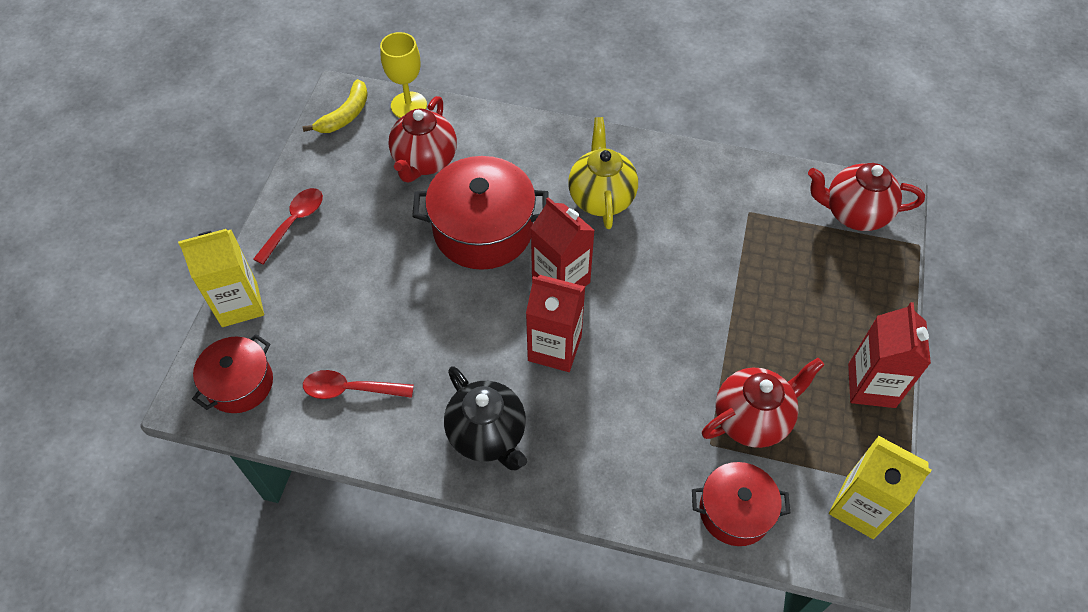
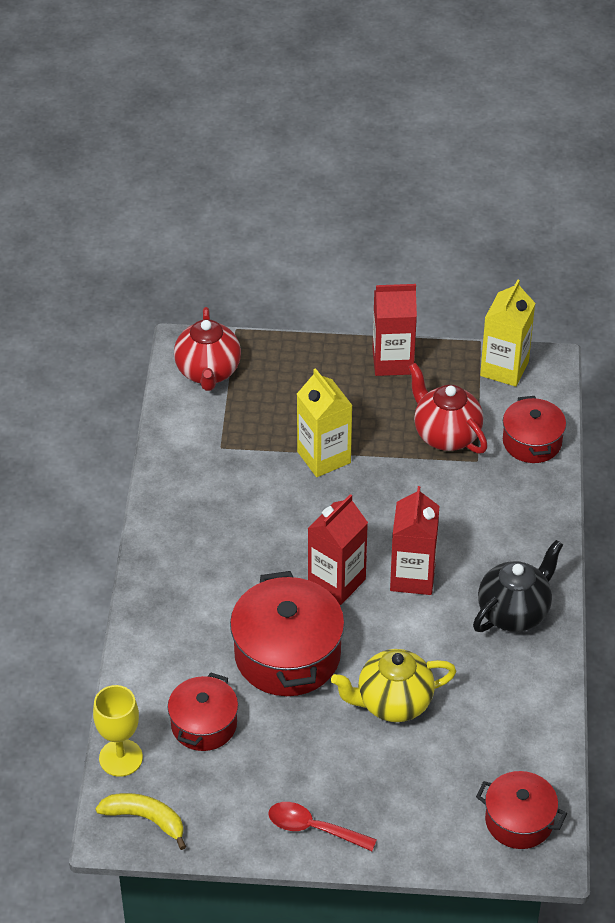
camera: 100 degrees left, 10 degrees down
yellow carton [178,229,264,327] -> yellow carton moved to [297,368,353,477]
red spoon [303,370,414,399] -> none
red teapot [389,96,457,182] -> red pot [168,673,238,751]
yellow teapot [568,117,638,229] -> yellow teapot moved to [331,649,456,722]

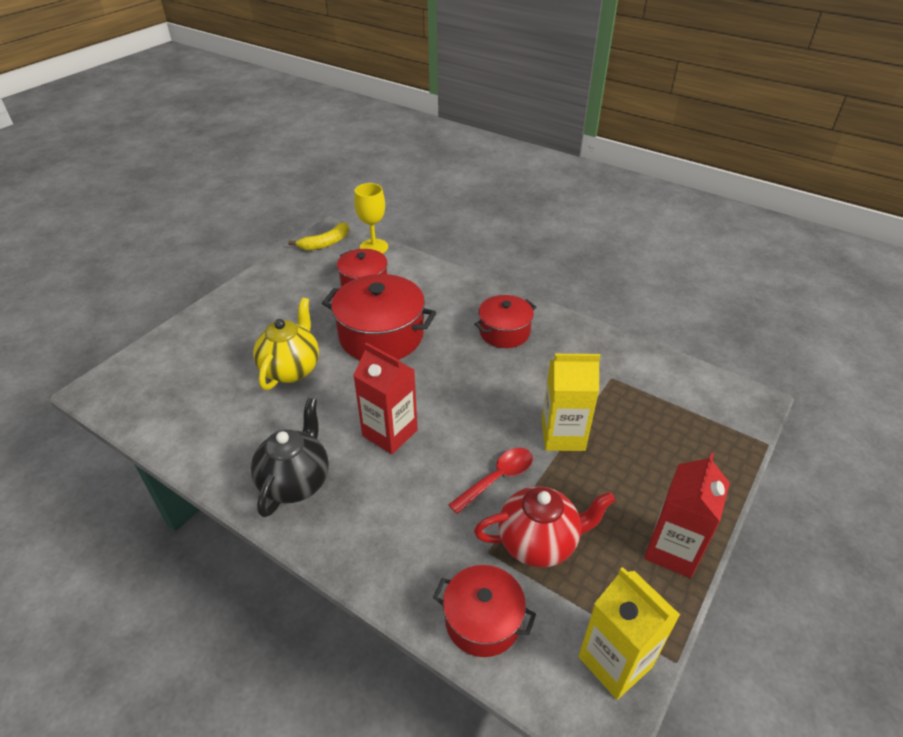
camera: 120 degrees right, 5 degrees down
red teapot [174,307,241,391] -> none
red spoon [268,802,377,851] -> red spoon moved to [448,448,533,514]
red carton [308,494,368,605] -> none
black teapot [473,540,563,632] -> black teapot turned 150 degrees counterclockwise [251,398,329,517]
red pot [476,771,567,849] -> red pot moved to [474,295,536,348]

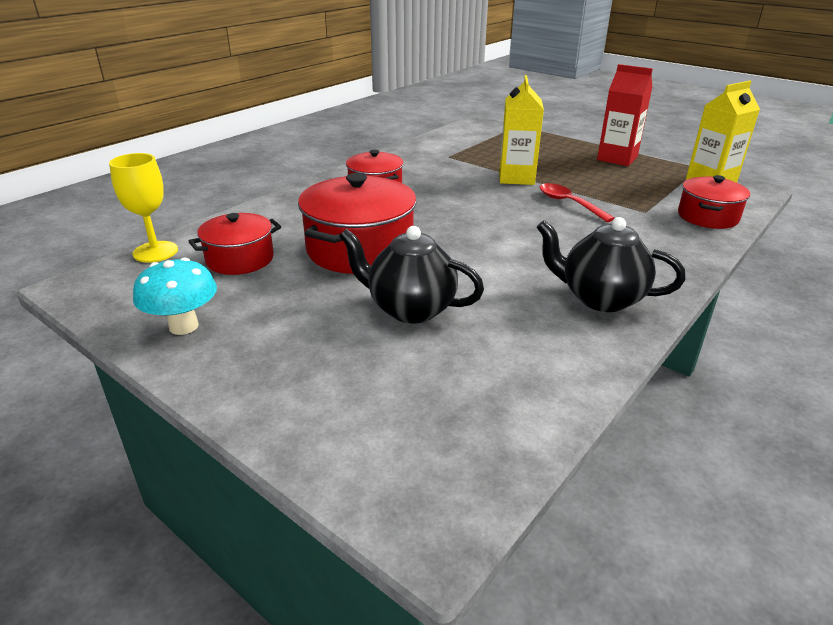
camera: 85 degrees left, 10 degrees down
yellow teapot [253,298,319,390] -> black teapot [339,226,484,323]
yellow banana [288,222,349,250] -> none
red carton [353,343,418,454] -> none
red teapot [474,486,615,567] -> none
none -> turquoise mushroom [133,258,217,335]

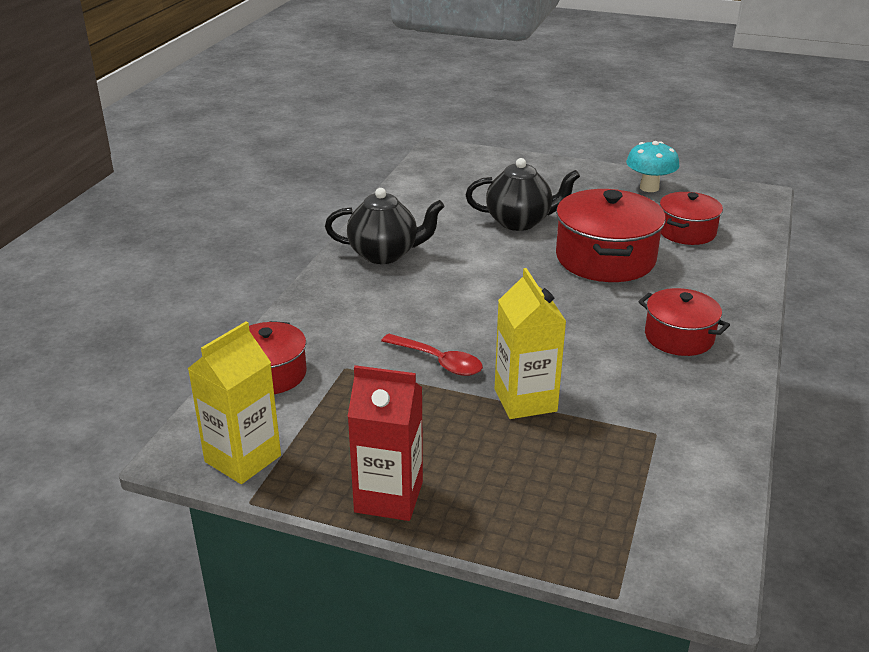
camera: 160 degrees right, 0 degrees up
yellow goblet [109,153,178,263] -> none

